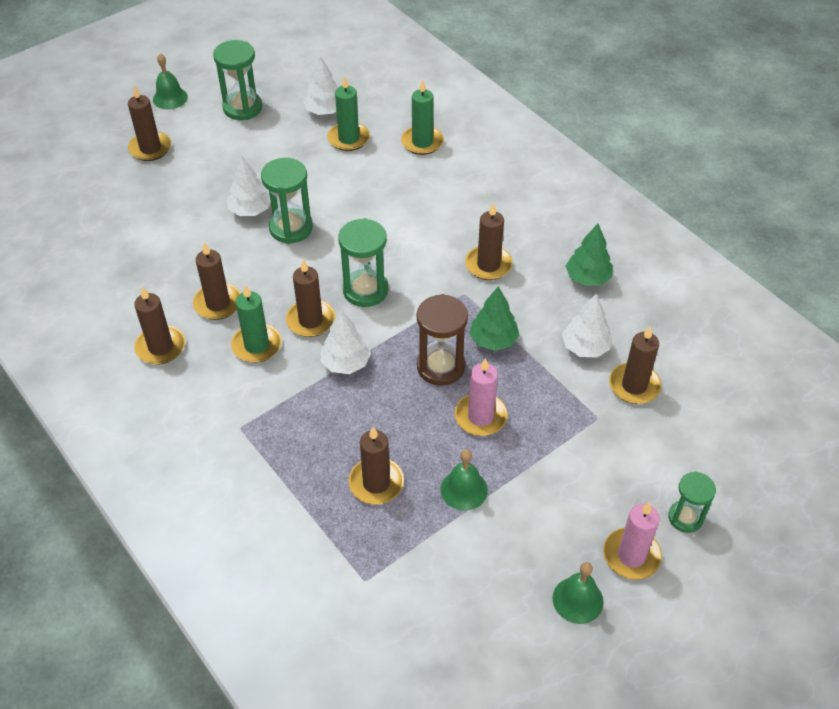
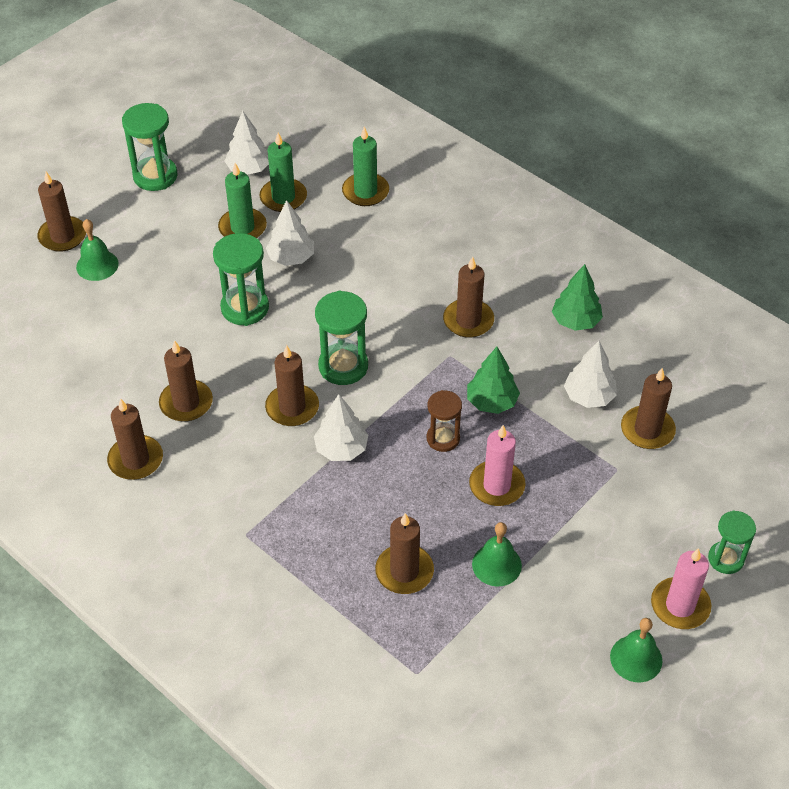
camera: 10 degrees left, 0 degrees up
green bell [153,54,188,110] -> green bell moved to [76,219,119,281]
white tree [227,155,271,216] -> white tree moved to [266,200,314,266]
green candle [231,285,282,363] -> green candle moved to [218,163,267,238]
brown hourglass [417,294,468,386] -> brown hourglass [427,390,462,452], size x0.65

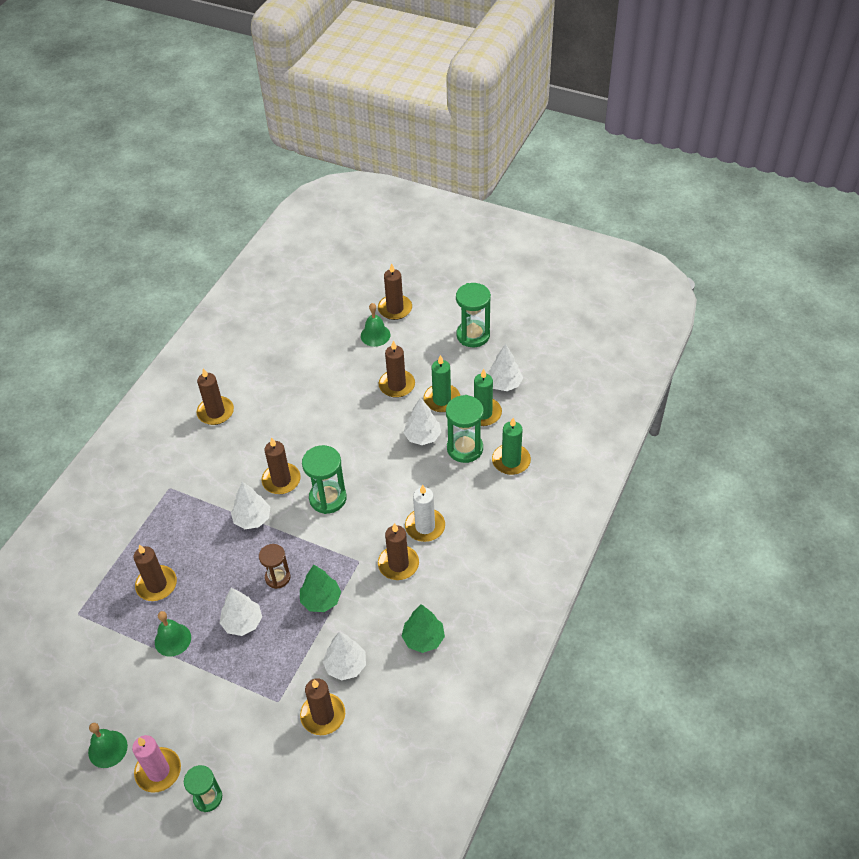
camera: 75 degrees right, 0 degrees up
brown candle [159,340,213,422] -> brown candle moved to [379,340,415,398]
green hourglass [213,233,269,326] -> green hourglass moved to [446,395,484,463]
pink candle [469,425,526,506] -> white tree [220,588,262,636]
none -> white candle [405,485,445,542]

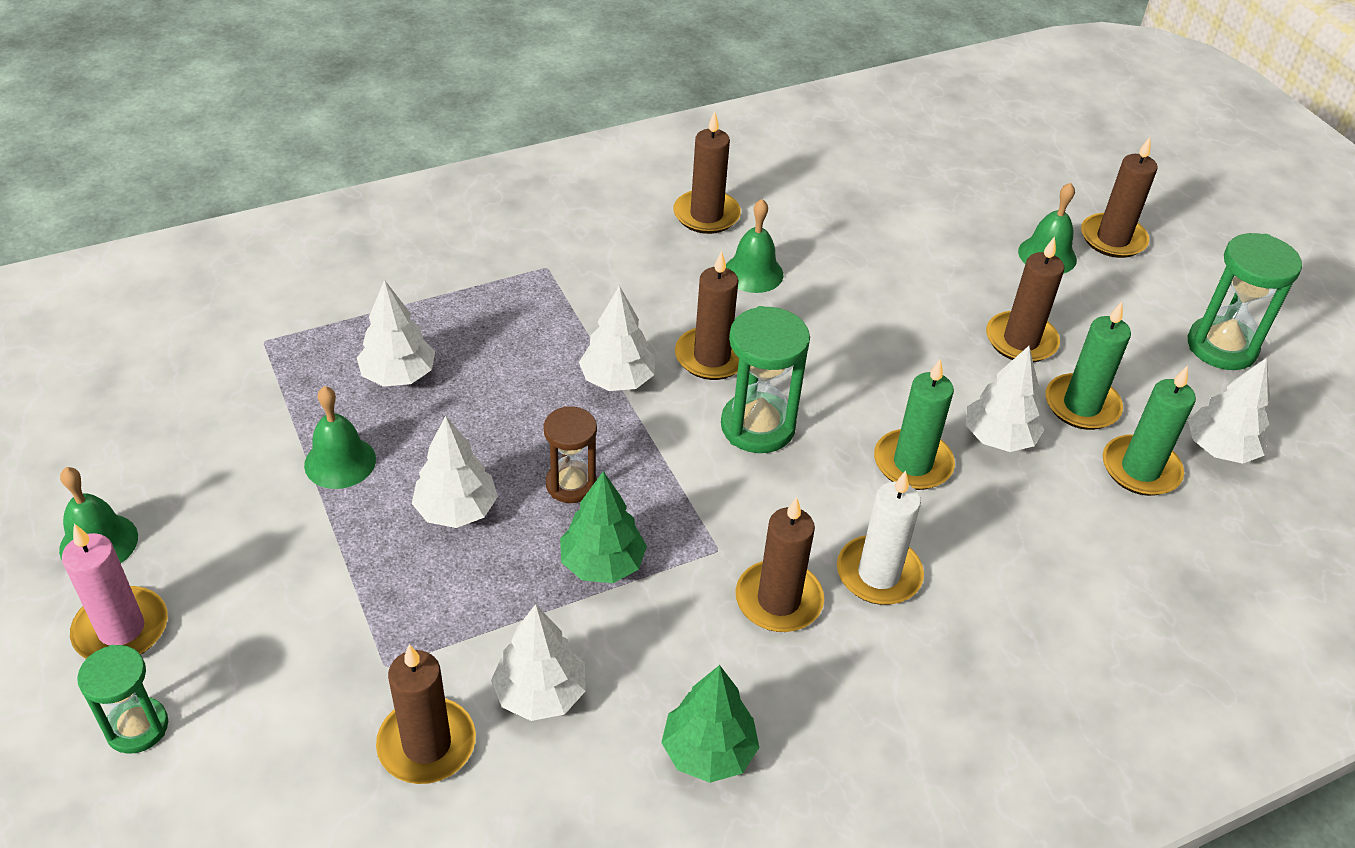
camera: 35 degrees right, 5 degrees down
brown candle [133,545,177,601] -> white tree [357,280,435,387]
green hourglass [446,395,484,463] -> none
green candle [492,418,531,475] -> green candle moved to [874,358,955,490]
none -> green bell [726,199,783,293]

